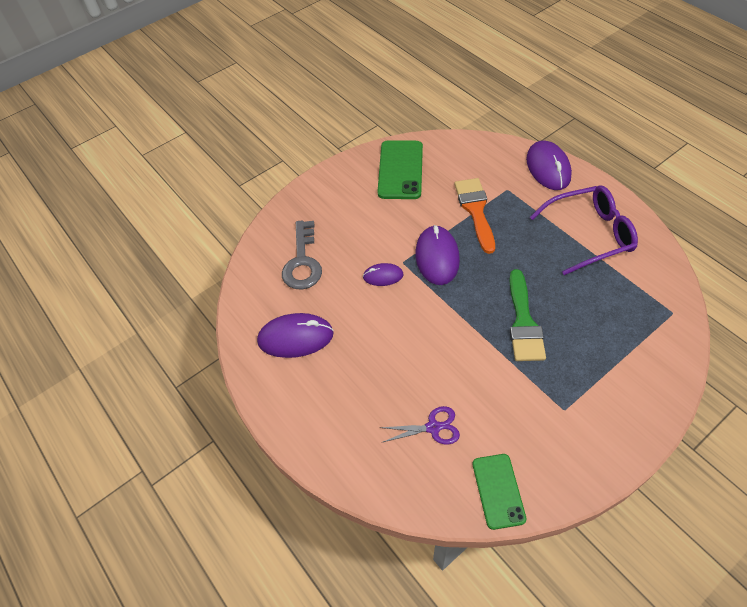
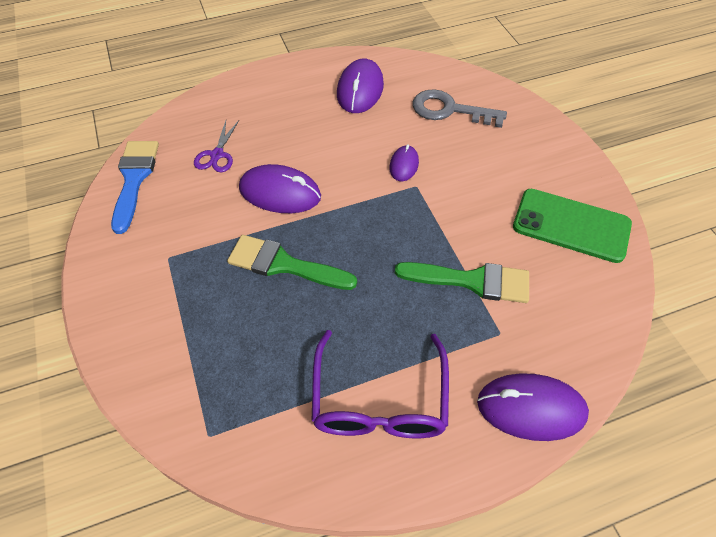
camera: 105 degrees right, 0 degrees up
purple mouse [415,225,460,285] -> purple mouse moved to [239,164,321,213]
orange brush [454,178,495,254] -> green brush [395,262,529,303]
green phone [472,454,527,530] -> blue brush [111,141,159,234]

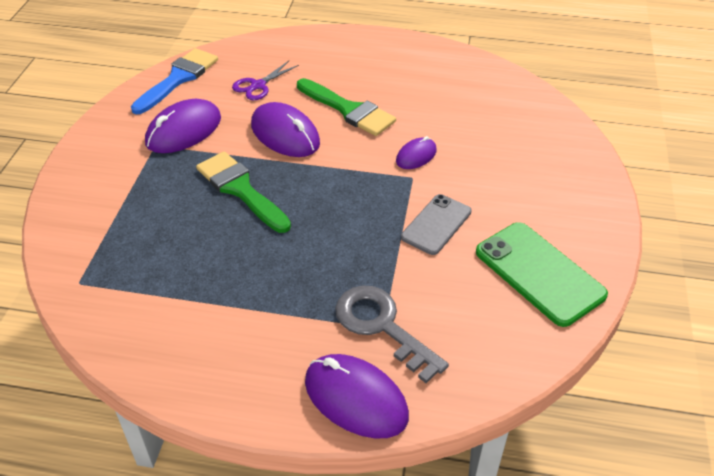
camera: 30 degrees right, 10 degrees down
purple glasses [312,330,449,438] -> none
purple mouse [337,59,384,113] -> purple mouse moved to [145,99,221,153]
green brush [395,262,529,303] -> green brush moved to [297,78,396,136]
grey key [413,89,507,128] -> grey key moved to [335,286,449,383]
none -> grey phone [401,194,472,255]

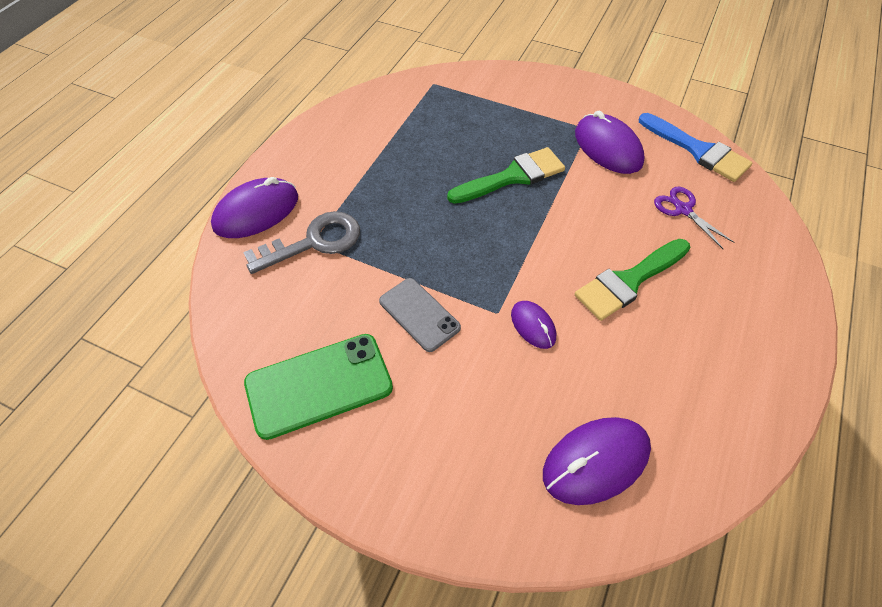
camera: 105 degrees right, 10 degrees up
purple mouse [251,102,320,157] -> purple mouse moved to [543,417,651,505]

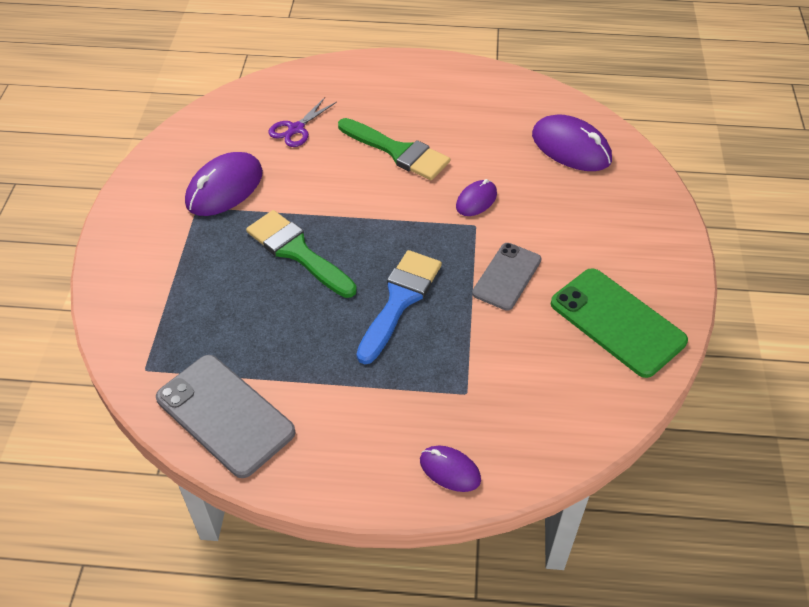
camera: 110 degrees left, 5 degrees down
purple mouse [211,177,298,238] -> purple mouse [420,446,481,492], size x0.56
grey key [243,211,360,274] -> none
blue brush [639,113,753,182] -> blue brush moved to [356,250,442,364]
none -> grey phone [156,355,296,478]

